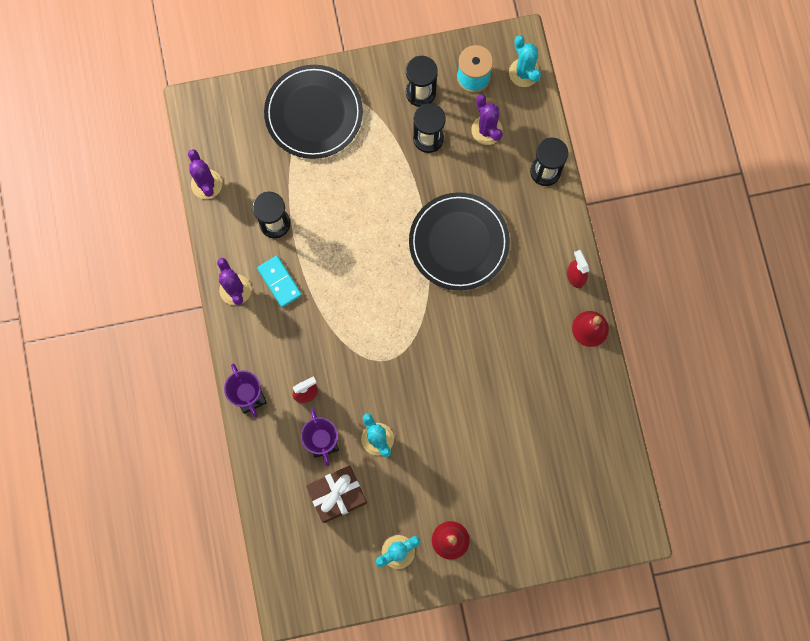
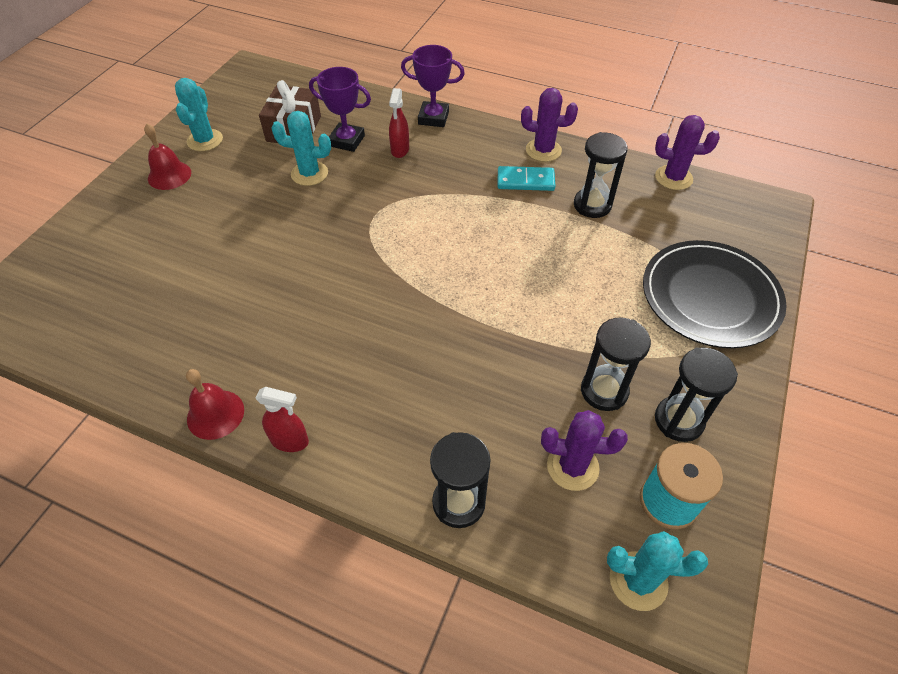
camera: 125 degrees right, 25 degrees down
black plate [409,192,510,291] -> none

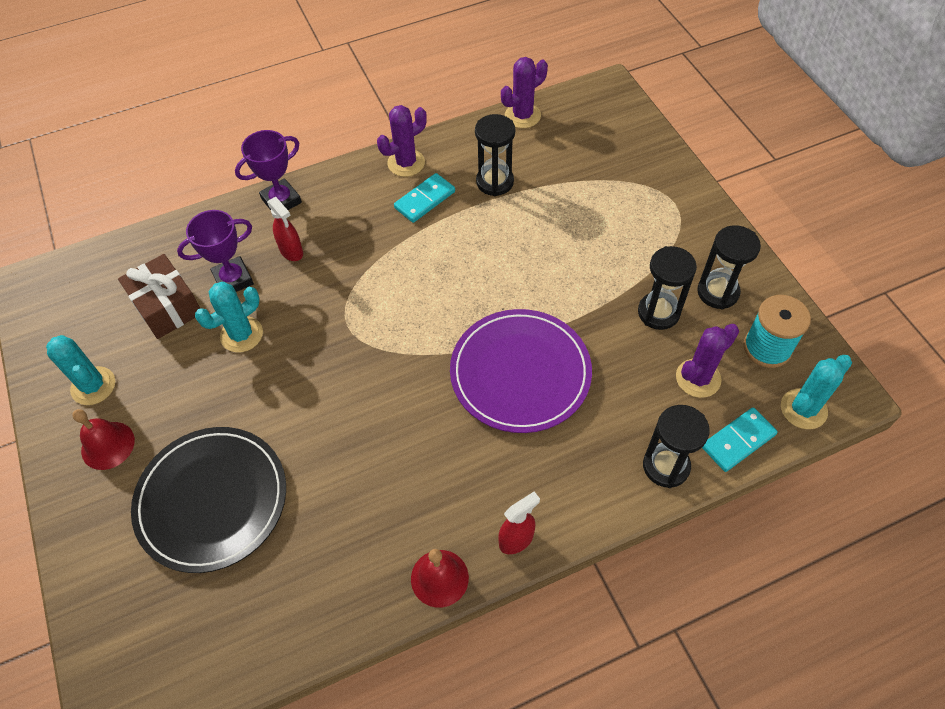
camera: 45 degrees left, 5 degrees up
black plate [643,240,787,348] -> black plate moved to [131,427,286,573]
none -> purple plate [450,309,592,433]
none -> turquoise domino [702,408,778,472]

